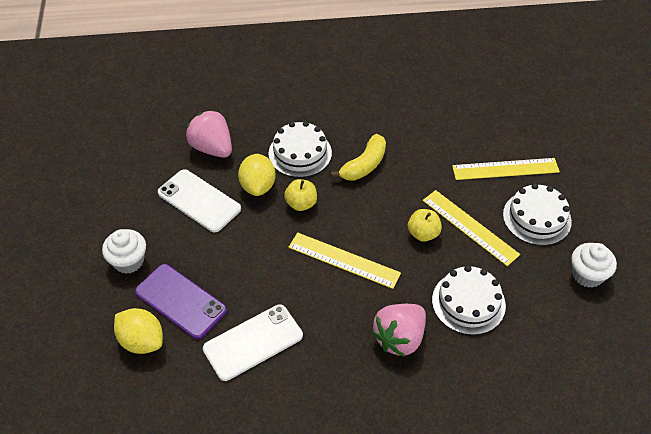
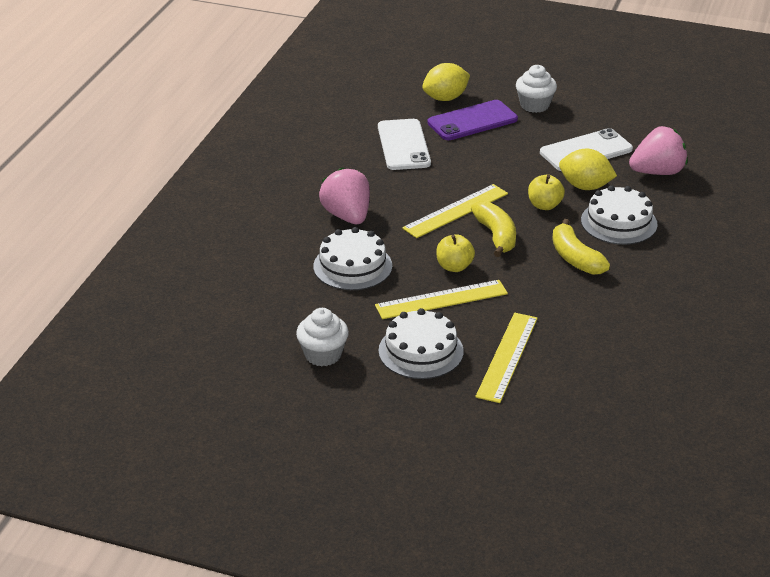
camera: 115 degrees right, 15 degrees down
none -> yellow banana [471,201,516,257]

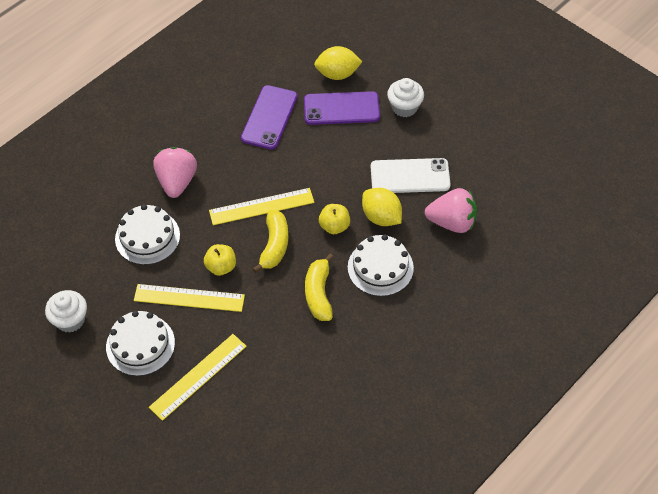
camera: 25 degrees right, 20 degrees up
white phone [378,119,431,170] -> purple phone [241,85,298,150]

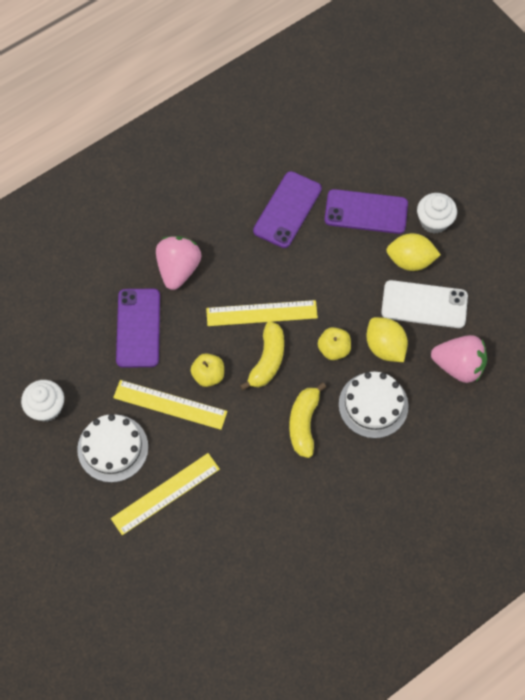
camera: 10 degrees right, 10 degrees up
white cake [115,204,180,265] -> purple phone [116,289,160,368]
yellow lemon [314,46,363,80] -> yellow lemon moved to [386,233,441,271]

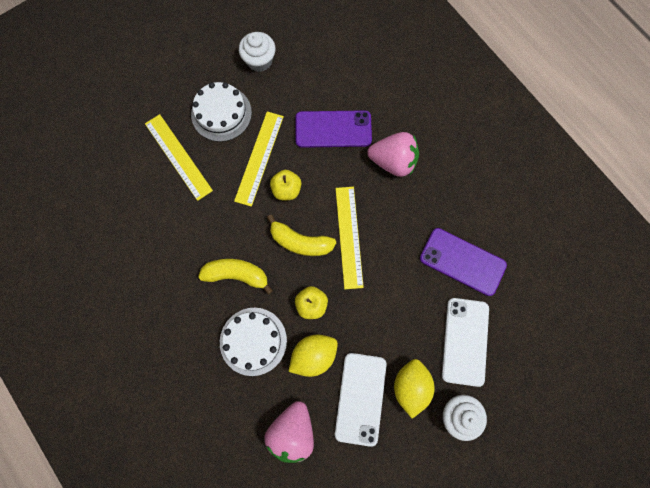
camera: 90 degrees right, 10 degrees up
purple phone [324,189,408,234] -> white phone [442,298,489,387]

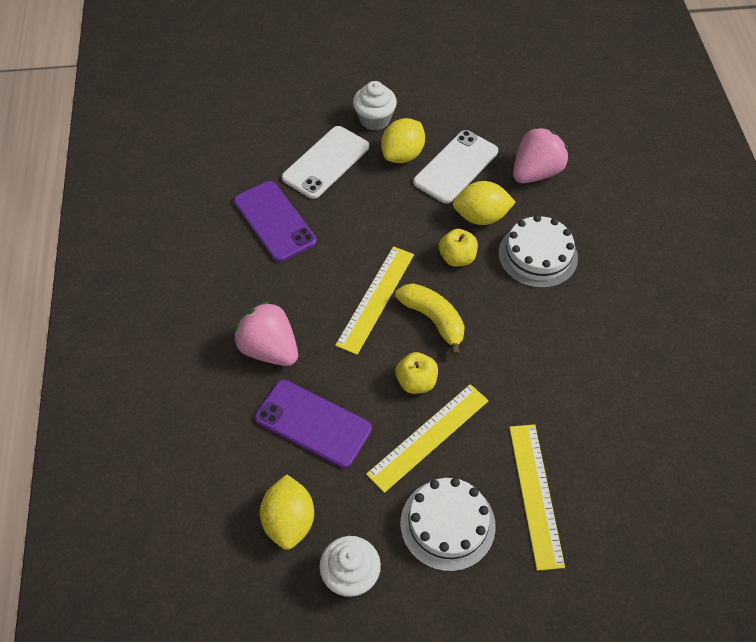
camera: 150 degrees left, 20 degrees down
yellow banana [198,259,273,295] -> none
none -> yellow lemon [260,474,314,550]

